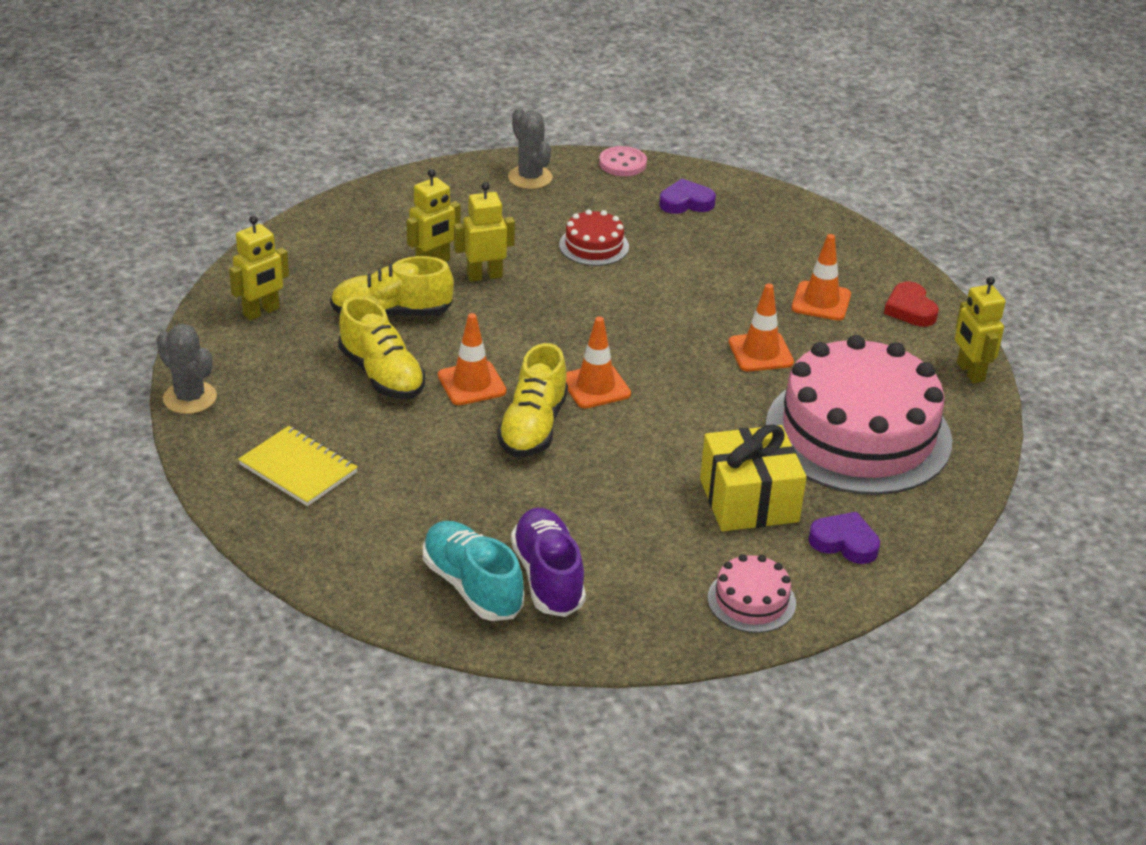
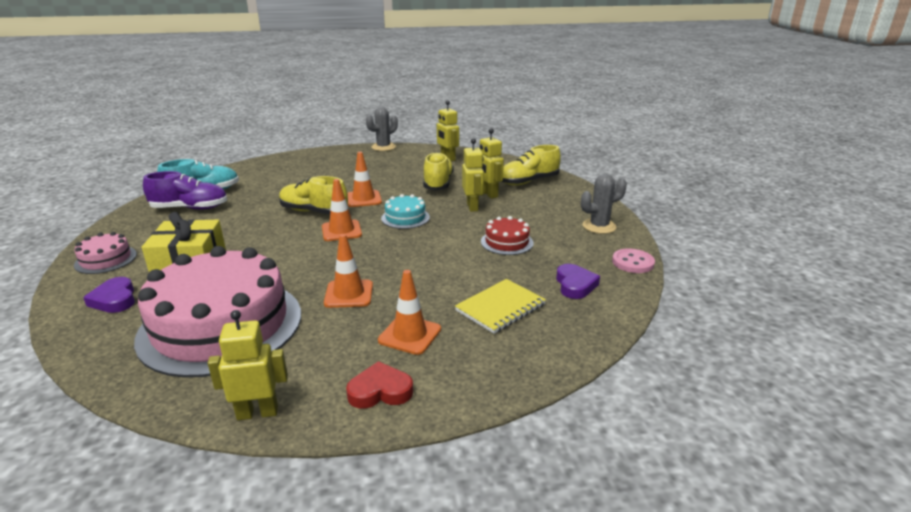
camera: 100 degrees right, 10 degrees down
yellow notebook [238,426,358,506] -> yellow notebook moved to [455,279,546,334]
yellow shoe [338,296,425,399] -> yellow shoe moved to [501,145,561,185]
purple heart [808,512,880,564] -> purple heart turned 120 degrees clockwise [83,277,135,313]
none -> turquoise cake [381,194,430,229]

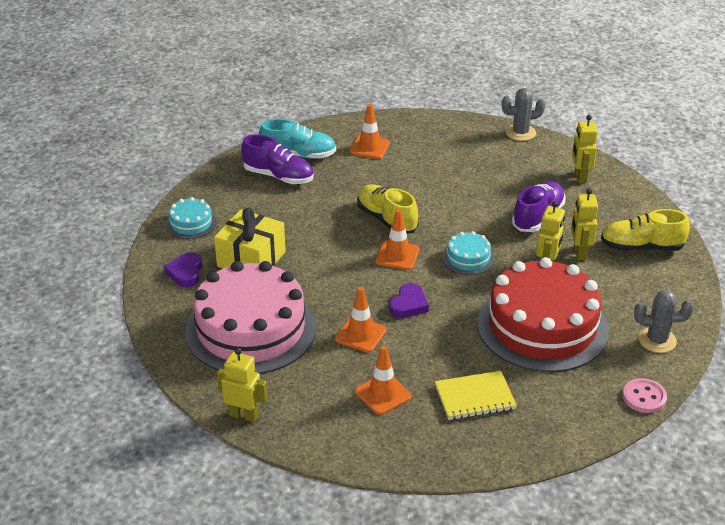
camera: 30 degrees right, 10 degrees up
pink cake [74,232,137,274] -> turquoise cake [166,197,216,239]
red heart [346,361,413,409] -> none
orange traffic cone [347,152,382,207] -> orange traffic cone moved to [350,104,390,159]
yellow shoe [423,152,454,190] -> purple shoe [512,181,566,232]
red cake [481,216,533,255] -> red cake [477,257,609,372], size x2.34
purple heart [556,264,600,299] -> purple heart moved to [389,283,429,318]

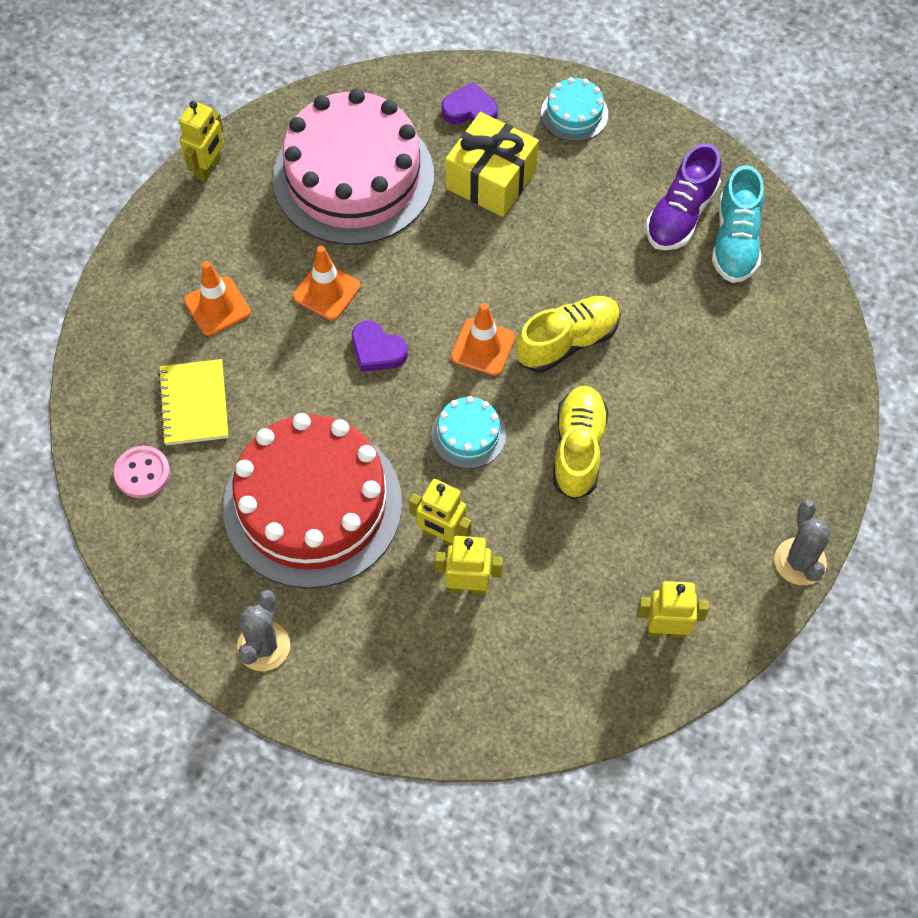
camera: 95 degrees right, 25 degrees up
orange traffic cone [350,104,390,159] -> none
purple shoe [512,181,566,232] -> none
yellow shoe [601,209,690,251] -> yellow shoe moved to [553,386,609,500]
pink button [623,378,667,413] -> pink button moved to [114,446,170,498]

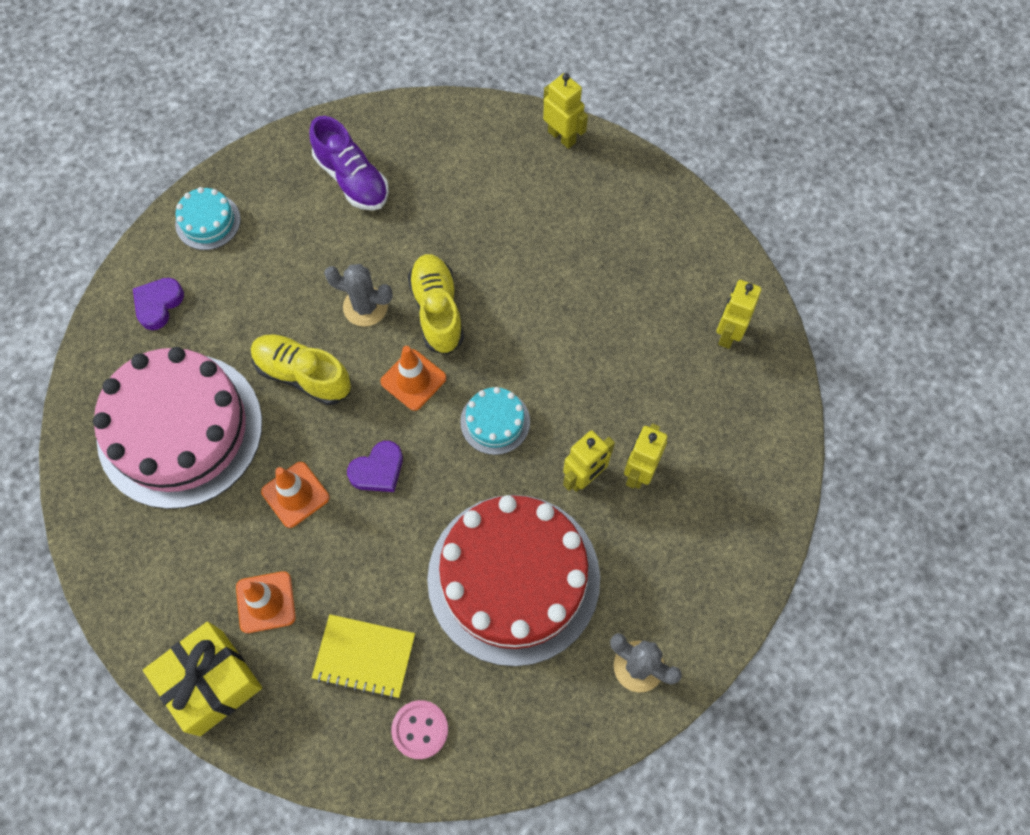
camera: 70 degrees left, 5 degrees up
yellow robot [179,101,224,182] -> yellow robot moved to [543,73,588,149]
yellow gift [445,112,539,217] -> yellow gift moved to [143,622,262,736]
yellow shoe [553,386,609,500] -> yellow shoe moved to [251,334,351,405]
turquoise shoe [712,165,764,283] -> none
grey cactus [775,499,830,585] -> grey cactus moved to [324,264,393,327]

